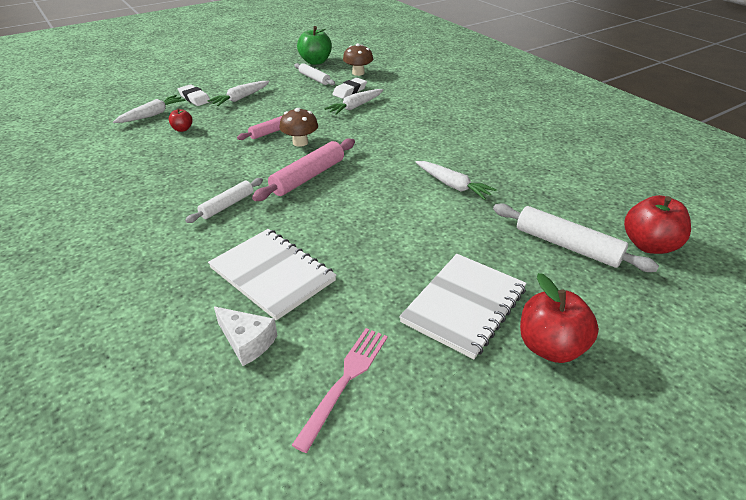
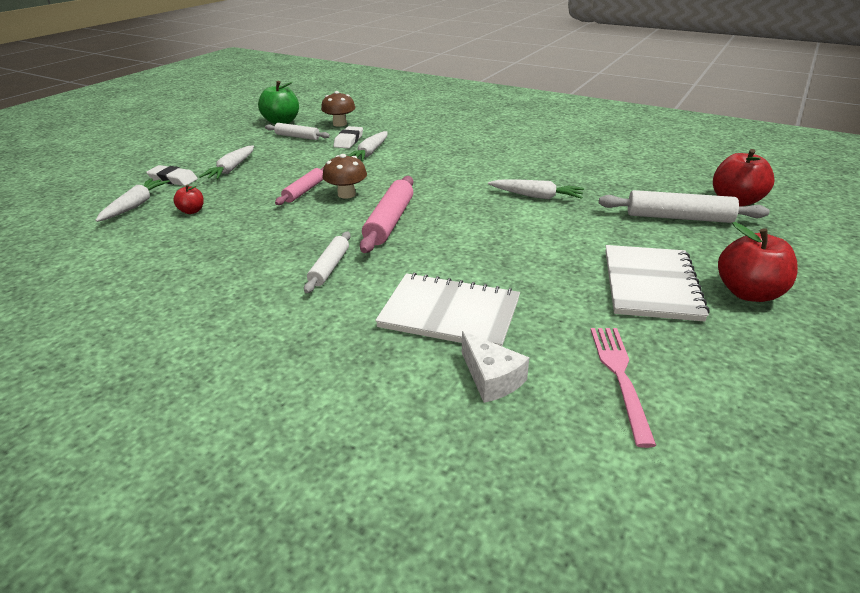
camera: 25 degrees left, 5 degrees down
white cheese [214,306,278,366] -> white cheese turned 45 degrees clockwise [462,331,529,403]

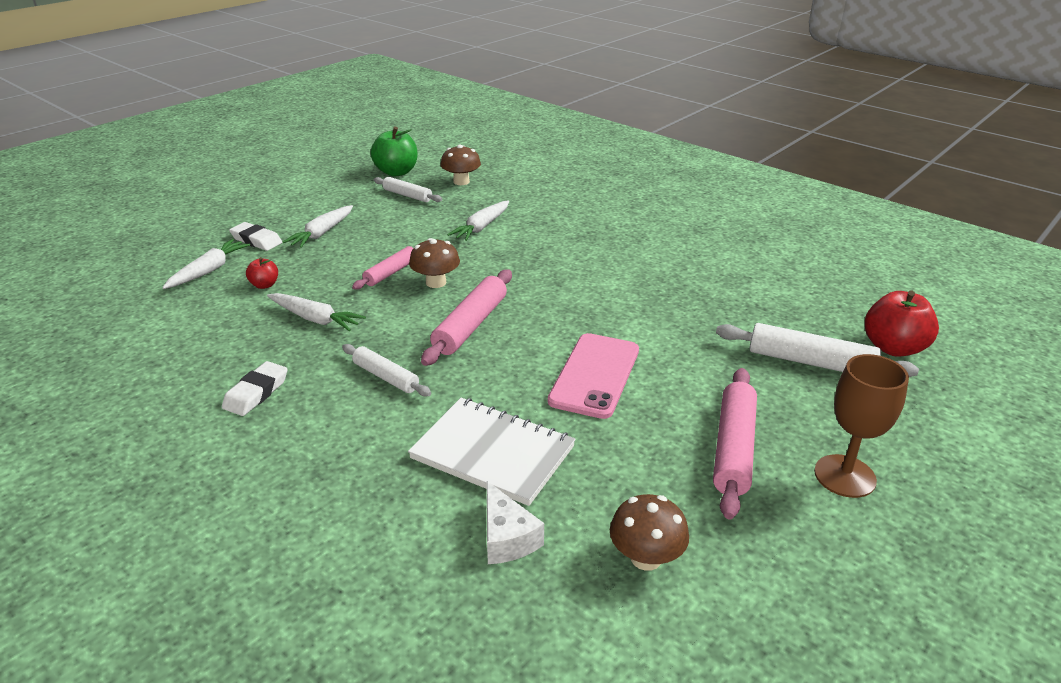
camera: 10 degrees right, 0 degrees up
white rolling pin [304,232,351,293] -> white rolling pin turned 75 degrees counterclockwise [342,344,431,396]
white eraser [334,126,363,149] -> white eraser moved to [222,361,288,416]
white carrot [488,179,584,199] -> white carrot moved to [267,293,366,331]
pink fork [591,328,656,448] -> brown mushroom [610,494,689,571]
white notebook [605,245,710,322] -> pink rolling pin [713,368,757,519]
red apple [718,222,798,302] -> brown goblet [814,354,909,498]
none -> pink phone [548,333,639,419]

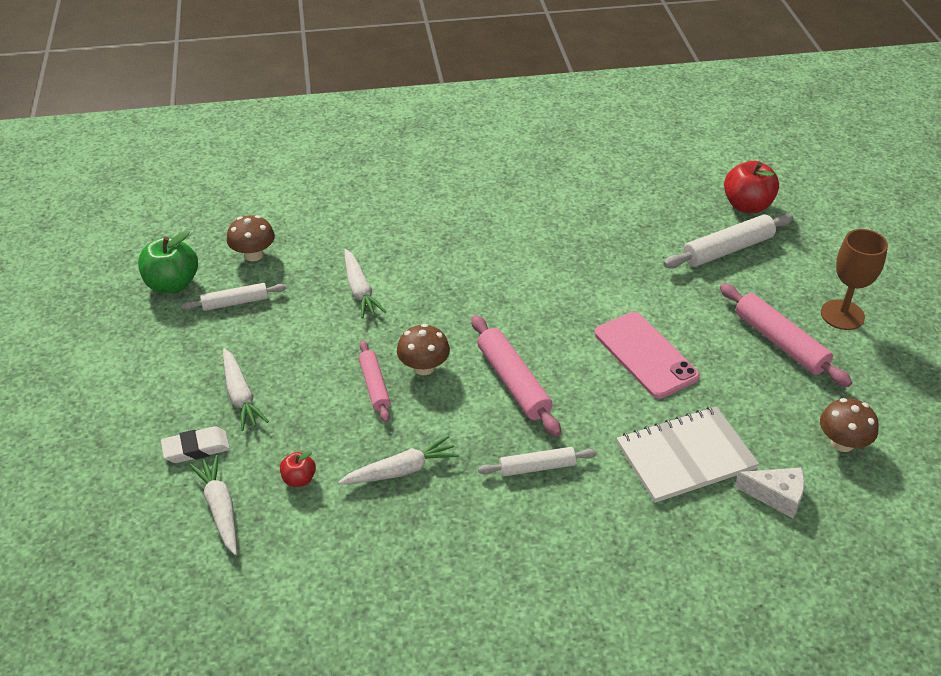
camera: 50 degrees left, 10 degrees up
white eraser [222,361,288,416] -> none

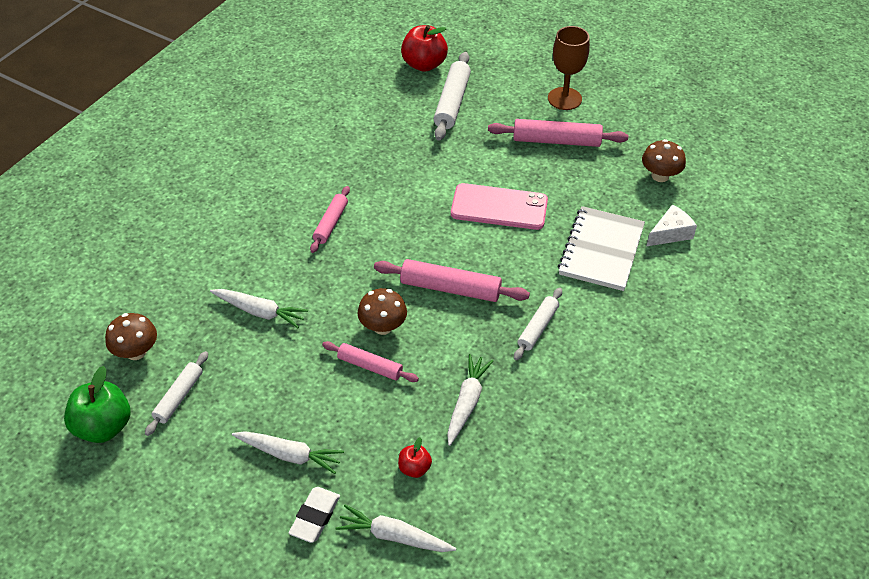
camera: 50 degrees left, 5 degrees up
none -> pink rolling pin [310,186,350,253]

